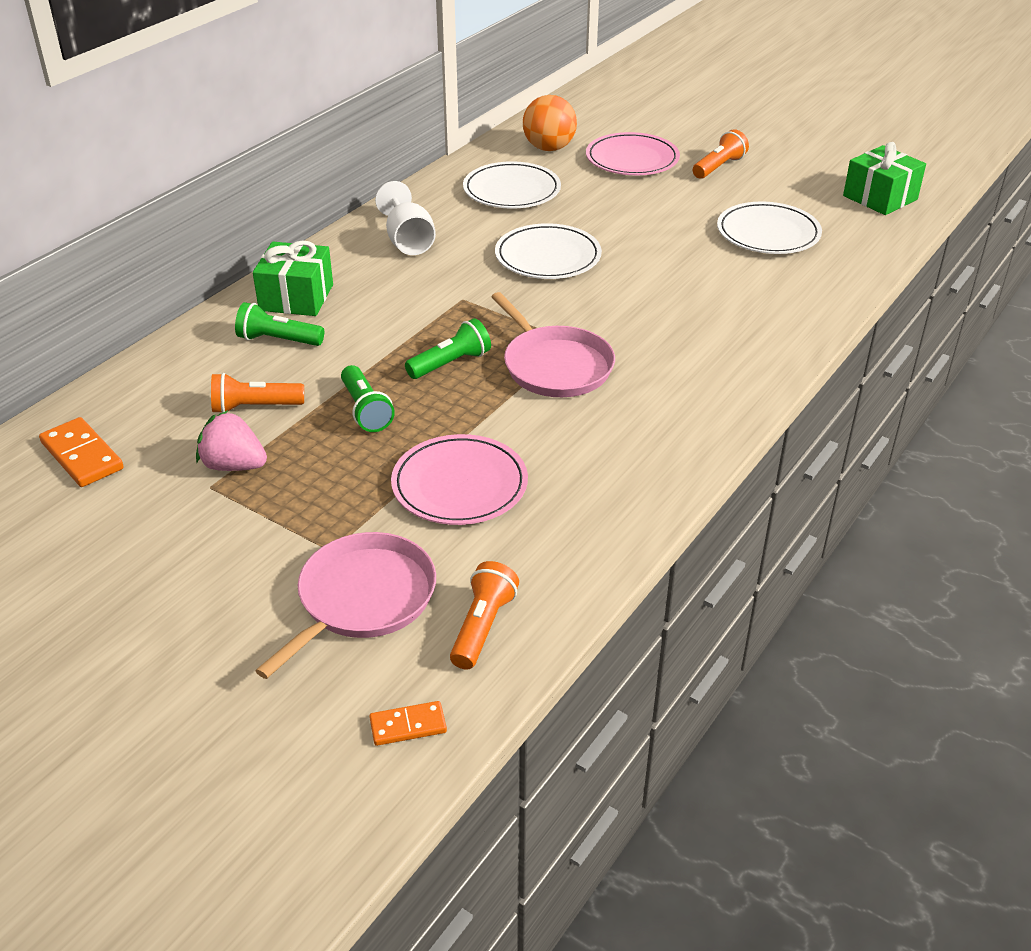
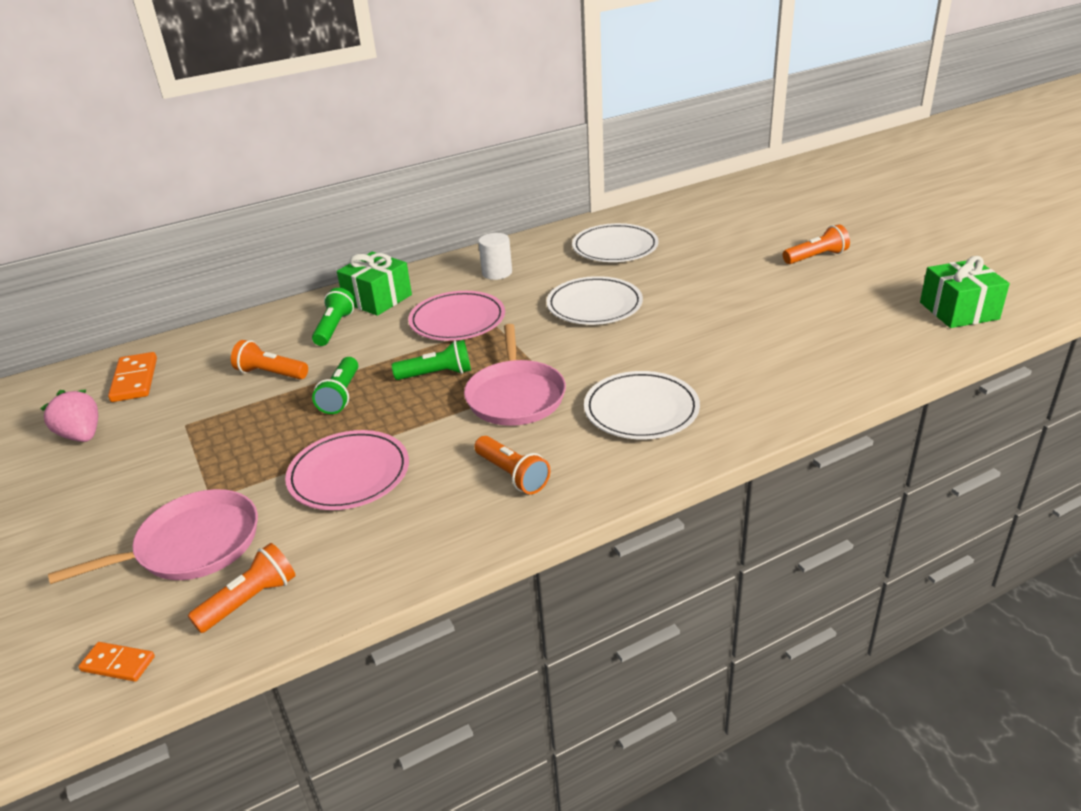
camera: 30 degrees right, 5 degrees down
pink strawberry [196,410,267,471] -> pink strawberry moved to [40,389,98,442]
green flashlight [235,302,324,346] -> green flashlight turned 60 degrees clockwise [312,288,355,346]
white goblet [375,181,436,255] -> white cylinder [478,233,512,280]
orange ball [523,95,577,151] -> none
pink plate [586,132,680,175] -> pink plate moved to [408,291,505,341]
white plate [717,201,822,254] -> white plate moved to [584,371,700,440]
none -> orange flashlight [474,436,550,494]

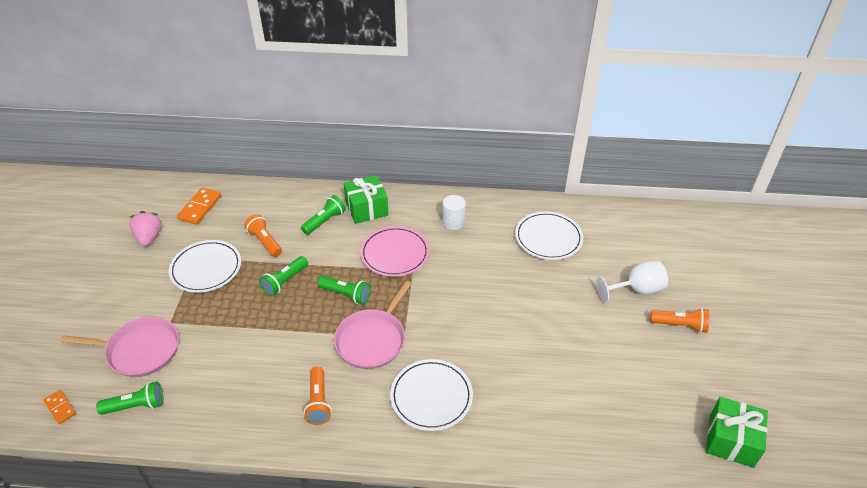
camera: 30 degrees right, 10 degrees up
orange flashlight [188,543,295,633] -> green flashlight [96,382,163,415]
pink plate [285,430,409,510] -> none
white plate [546,276,643,325] -> white plate moved to [169,240,241,293]
none -> white goblet [596,261,668,303]

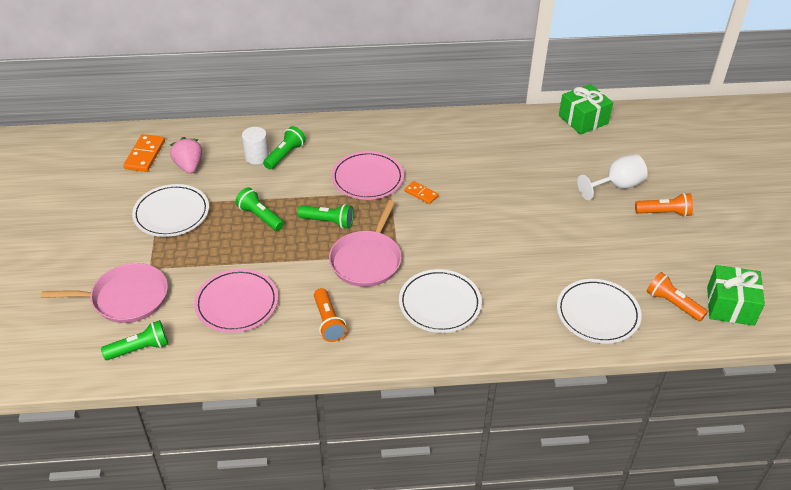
camera: 10 degrees left, 0 degrees up
orange domino [43,390,76,424] -> orange domino moved to [405,181,439,204]
pink strawberry [130,211,162,246] -> pink strawberry moved to [170,137,202,174]
orange flashlight [244,214,282,257] -> orange flashlight moved to [647,272,708,321]
green flashlight [260,256,308,296] -> green flashlight turned 105 degrees clockwise [235,187,284,231]
green gift [344,175,389,224] -> green gift moved to [559,84,613,135]
white cylinder [442,195,466,230] -> white cylinder moved to [242,127,269,165]
white plate [515,211,583,260] -> white plate moved to [557,279,641,344]
none -> pink plate [194,269,278,333]

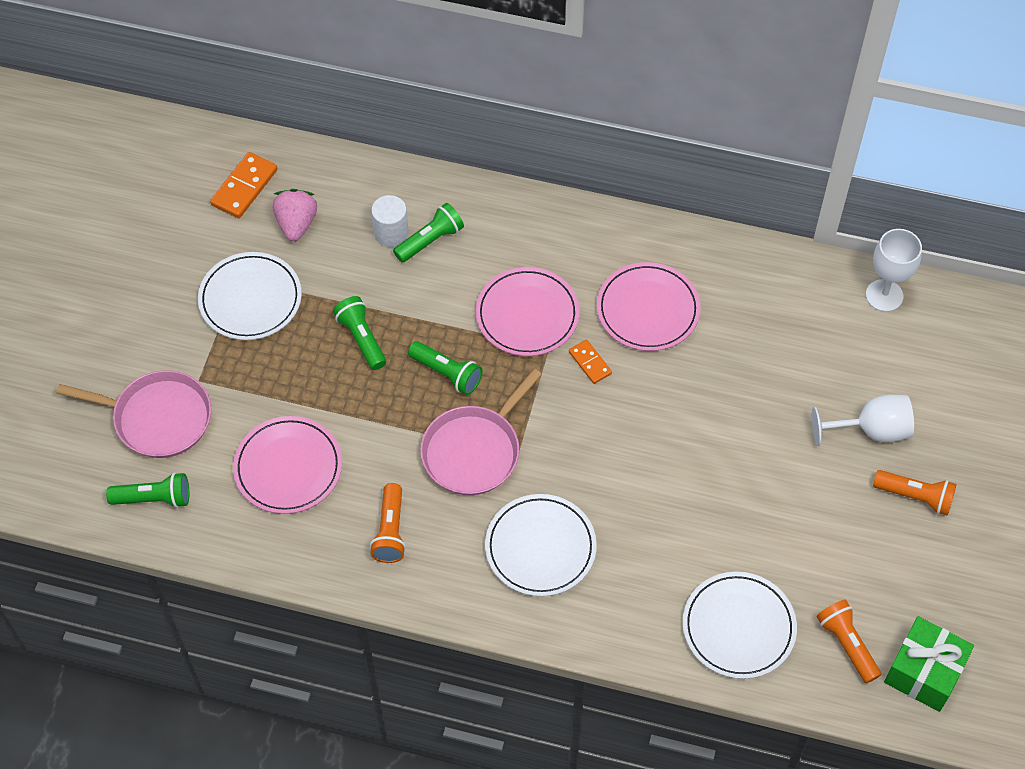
camera: 20 degrees right, 15 degrees up
green gift [559,84,613,135] -> white goblet [866,229,922,312]
none -> pink plate [597,262,701,351]

